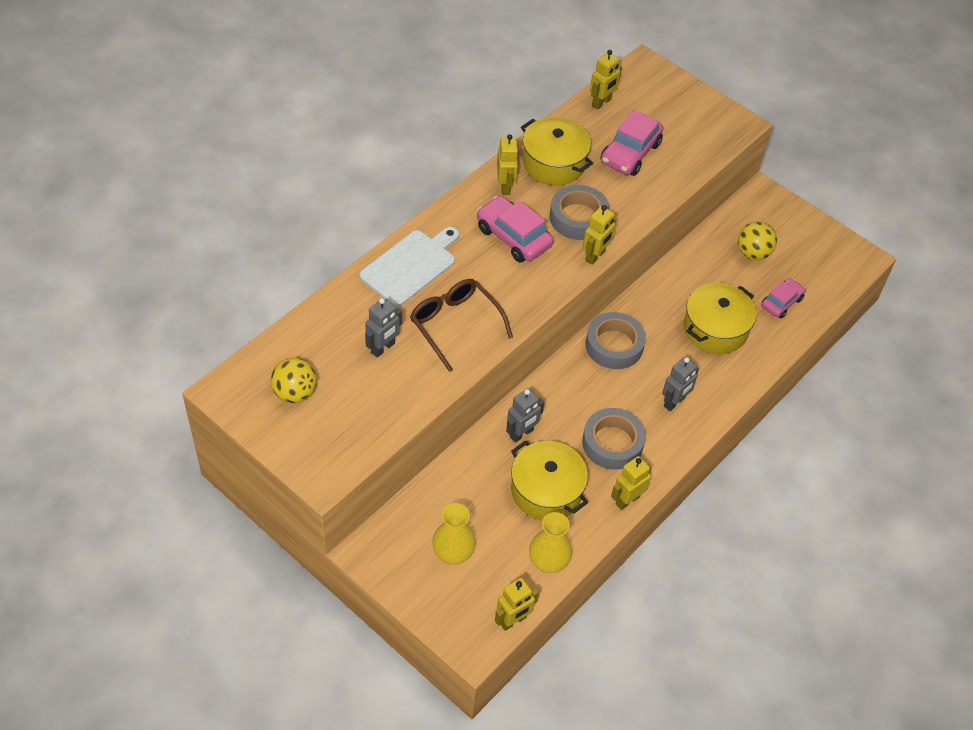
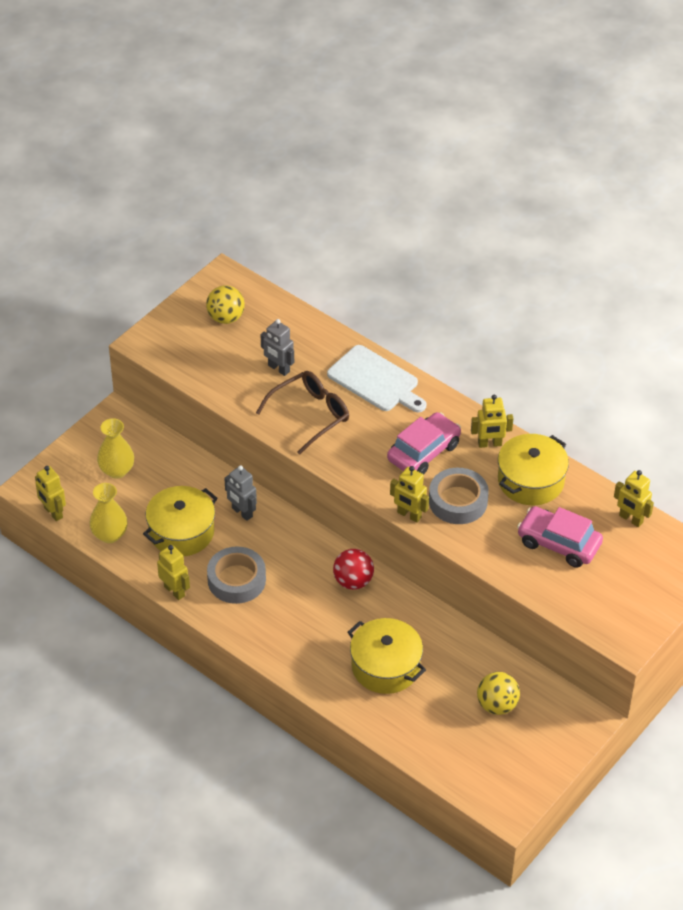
camera: 90 degrees right, 5 degrees down
grey tape [586,312,646,369] -> red ball [333,549,374,590]
grey robot [662,357,699,411] -> none
pink car [761,278,806,319] -> none

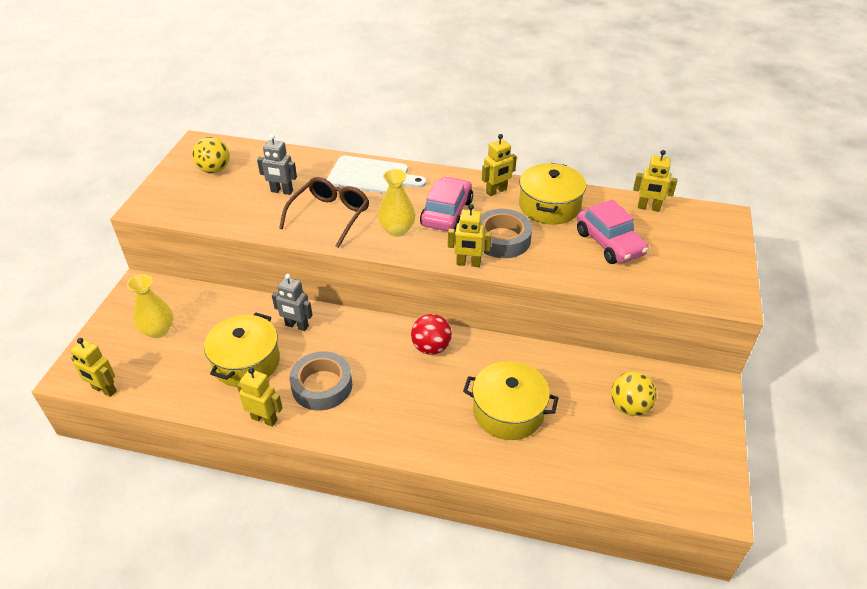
camera: 25 degrees left, 5 degrees down
yellow vase [90,483,128,543] -> yellow vase moved to [378,169,415,237]
pink car [517,506,603,568] -> pink car turned 120 degrees counterclockwise [577,199,649,264]

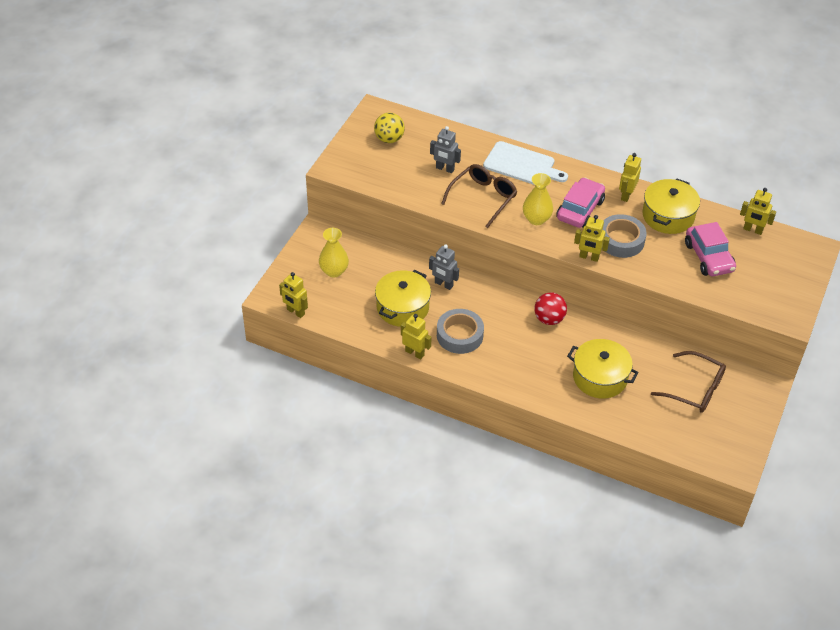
camera: 10 degrees right, 5 degrees up
yellow robot [482,134,517,196] -> yellow robot turned 135 degrees clockwise [619,153,641,202]
yellow ball [611,372,657,416] -> brown glasses [651,351,726,413]

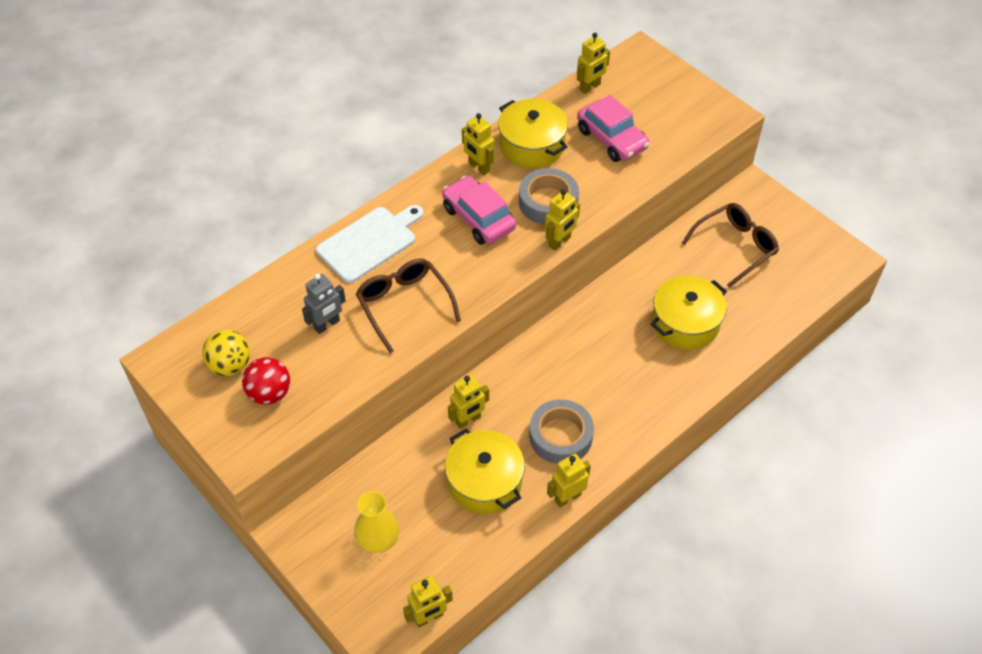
camera: 65 degrees left, 5 degrees up
grey robot [429,245,459,290] -> yellow robot [448,374,489,429]
yellow vase [523,173,553,225] -> none
red ball [534,293,567,325] -> red ball moved to [242,357,290,405]
pink car [685,222,736,276] -> pink car turned 45 degrees clockwise [577,95,650,162]

